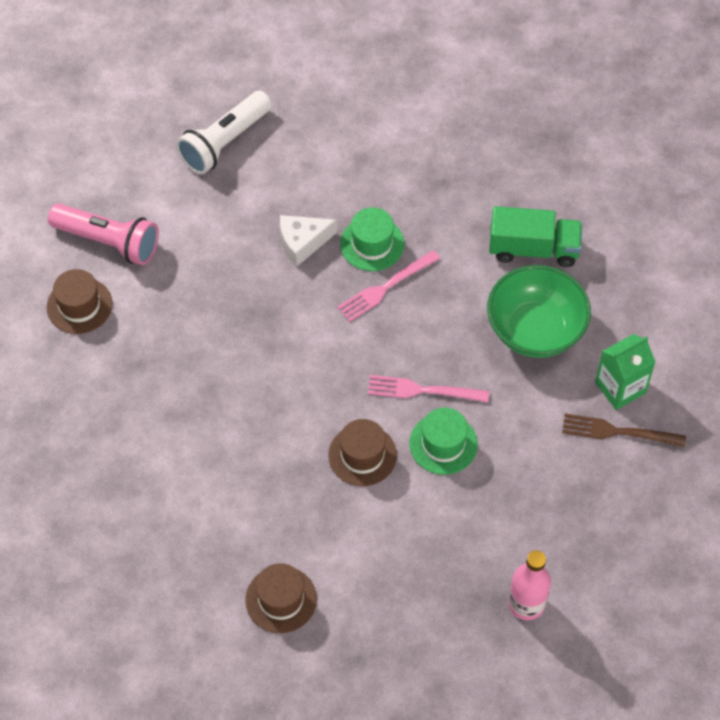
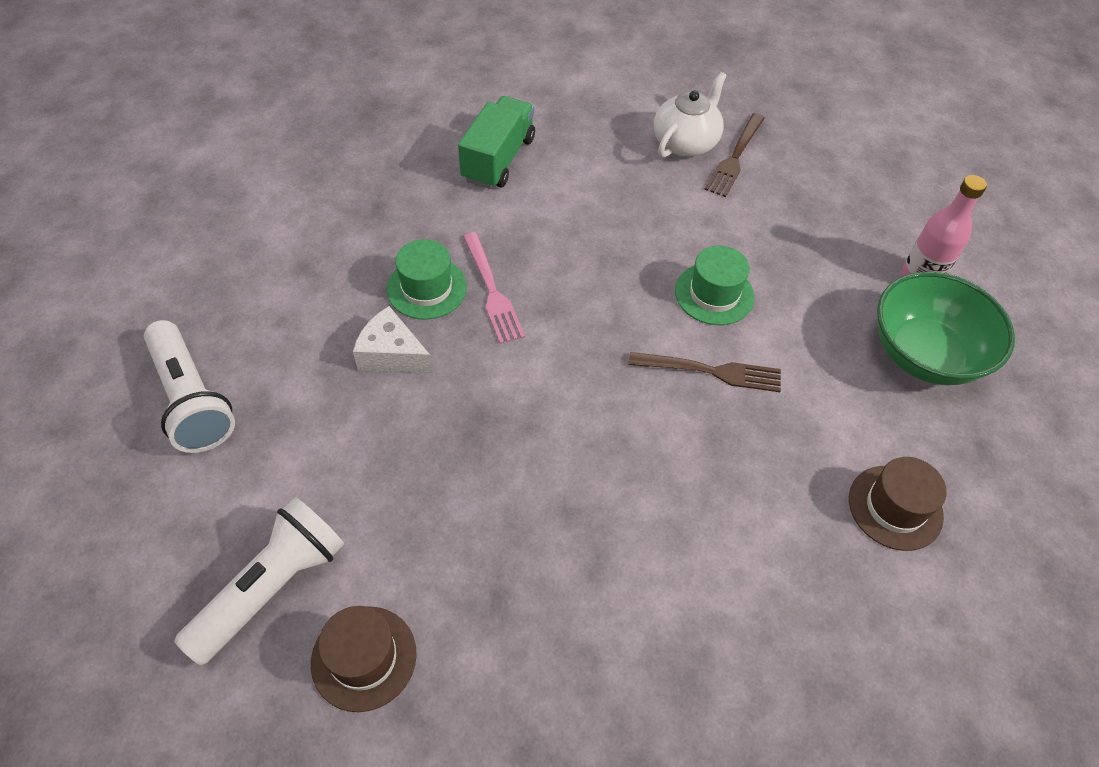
camera: 75 degrees left, 5 degrees down
pink flashlight [48,203,159,265] -> white flashlight [174,497,344,666]
white cheese [280,215,337,267] -> white cheese turned 120 degrees clockwise [353,306,433,373]
brown hat [328,419,397,486] -> brown fork [628,352,781,392]
pink fork [368,375,489,402] -> none
green bowl [487,265,591,358] -> green bowl moved to [877,272,1015,385]
green carton [595,334,656,410] -> white teapot [654,72,727,158]

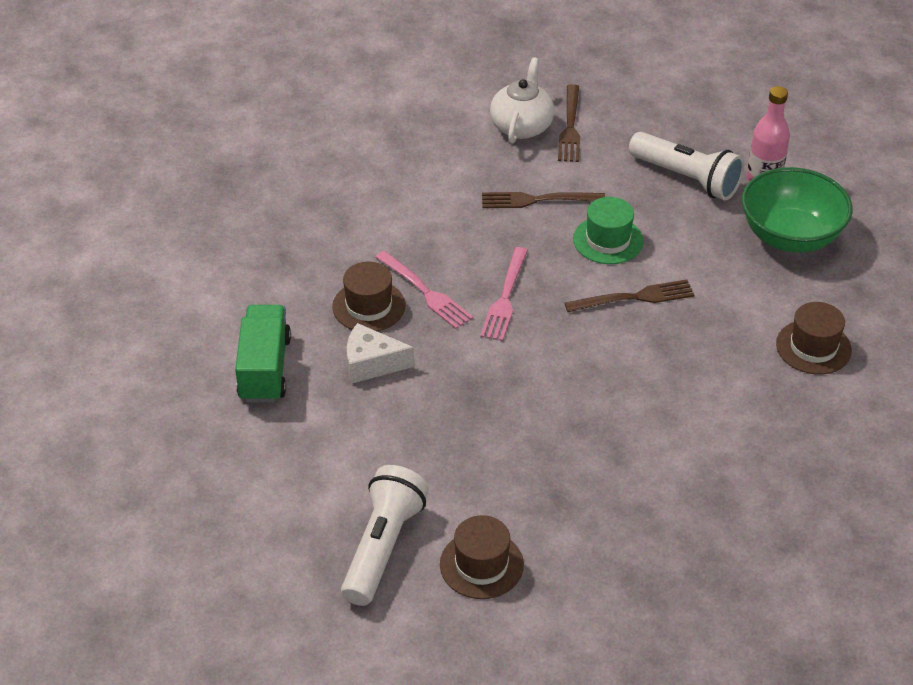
camera: 20 degrees left, 10 degrees down
white flashlight [144,320,235,453] -> white flashlight moved to [629,132,744,200]
green hat [387,239,467,320] -> brown hat [332,262,406,331]
green truck [458,96,535,189] -> green truck moved to [235,305,291,402]
none -> pink fork [480,247,528,341]
none -> brown fork [482,192,605,208]

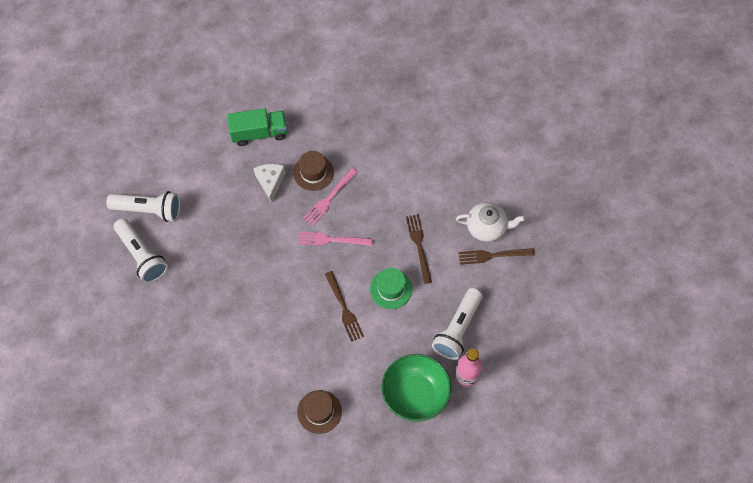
camera: 80 degrees right, 20 degrees up
brown hat [440,515,524,599] -> white flashlight [114,218,168,283]

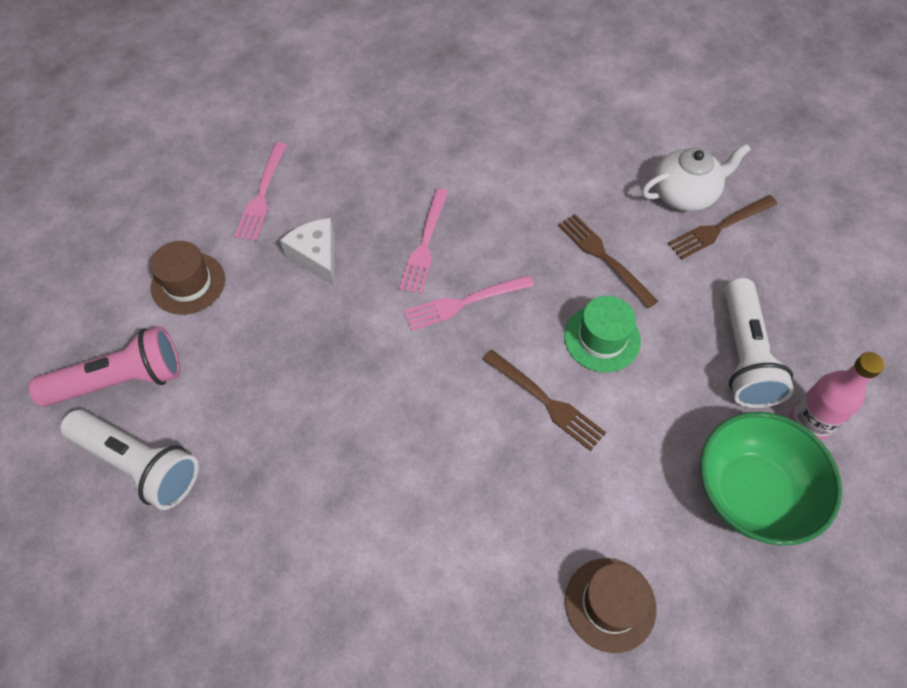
camera: 25 degrees left, 5 degrees down
white flashlight [106,191,180,222] -> pink flashlight [29,326,180,407]
green truck [227,108,287,146] -> pink fork [235,142,287,241]
brown hat [293,151,334,191] -> brown hat moved to [151,241,225,315]

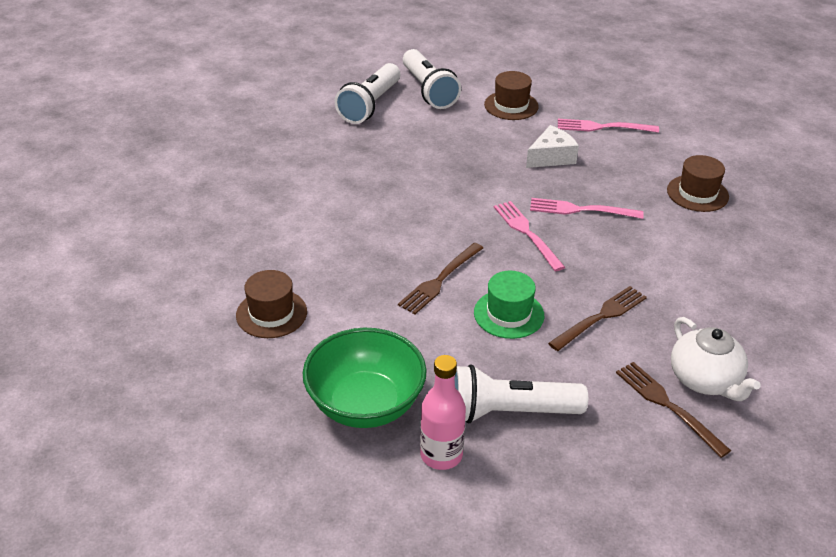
camera: 85 degrees right, 20 degrees down
pink flashlight [29,326,180,407] -> white flashlight [403,49,461,109]
none -> brown hat [667,155,729,212]

